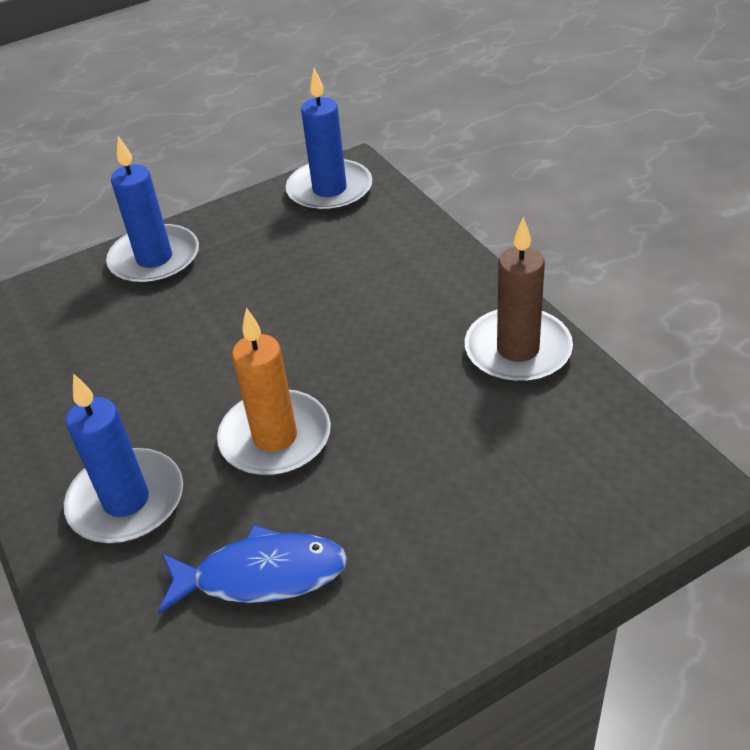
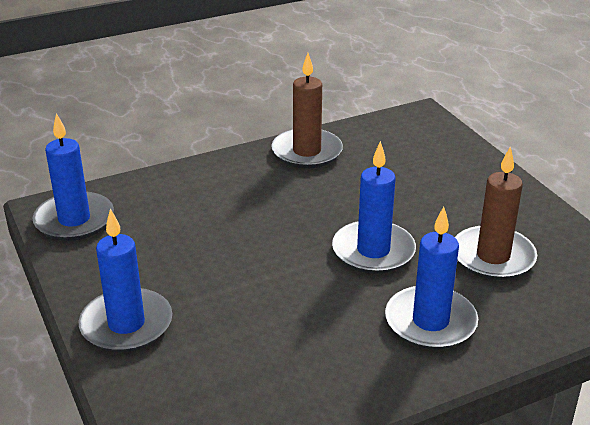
camera: 90 degrees left, 10 degrees down
blue fish [158,525,347,614] -> brown candle [455,146,537,280]
orange candle [217,308,331,476] -> blue candle [332,141,416,274]

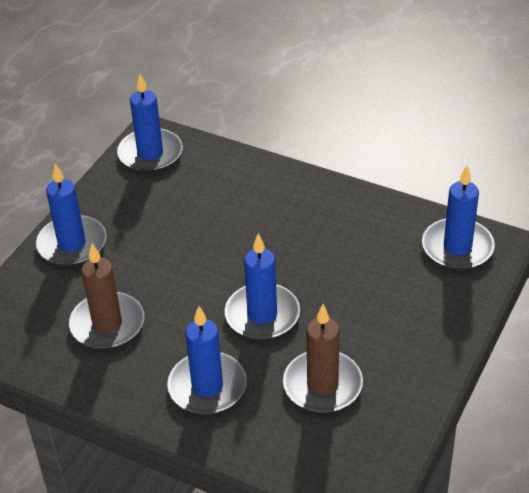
camera: 55 degrees right, 10 degrees up
brown candle [271,53,343,169] -> brown candle moved to [69,244,144,349]
none -> blue candle [422,166,495,270]

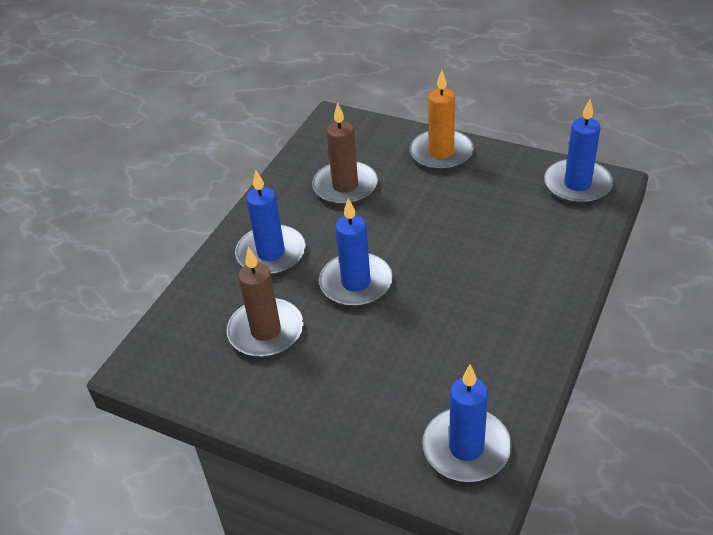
camera: 90 degrees right, 0 degrees up
blue candle [36,163,107,266] -> orange candle [410,70,474,171]

